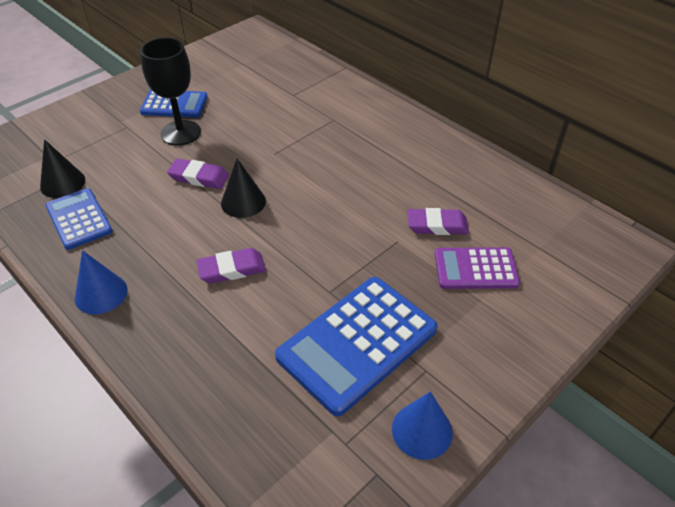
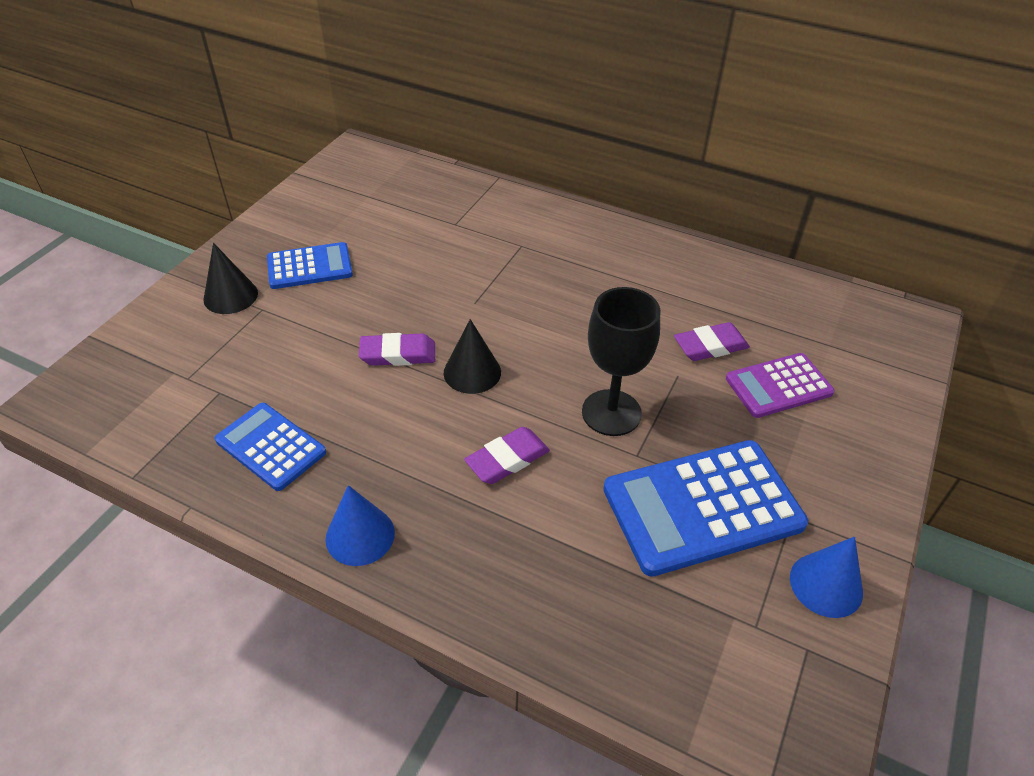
camera: 20 degrees left, 0 degrees up
black cone [40,139,85,198] -> black cone moved to [204,243,258,314]
black goblet [140,37,201,145] -> black goblet moved to [582,287,660,436]
blue calculator [275,277,438,416] -> blue calculator turned 45 degrees clockwise [603,440,808,577]

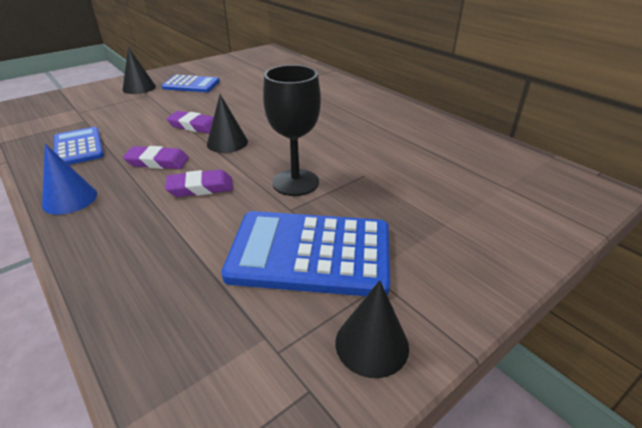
camera: 25 degrees right, 10 degrees down
purple eraser [674,322,750,361] -> purple eraser moved to [123,146,189,169]
purple calculator [726,353,834,418] -> none
blue cone [790,537,863,618] -> black cone [335,280,409,378]

